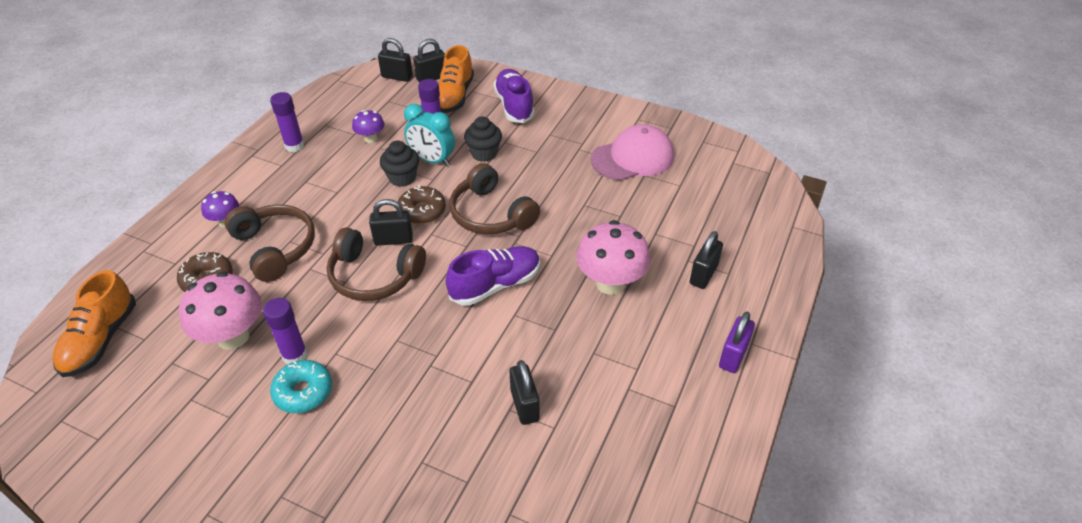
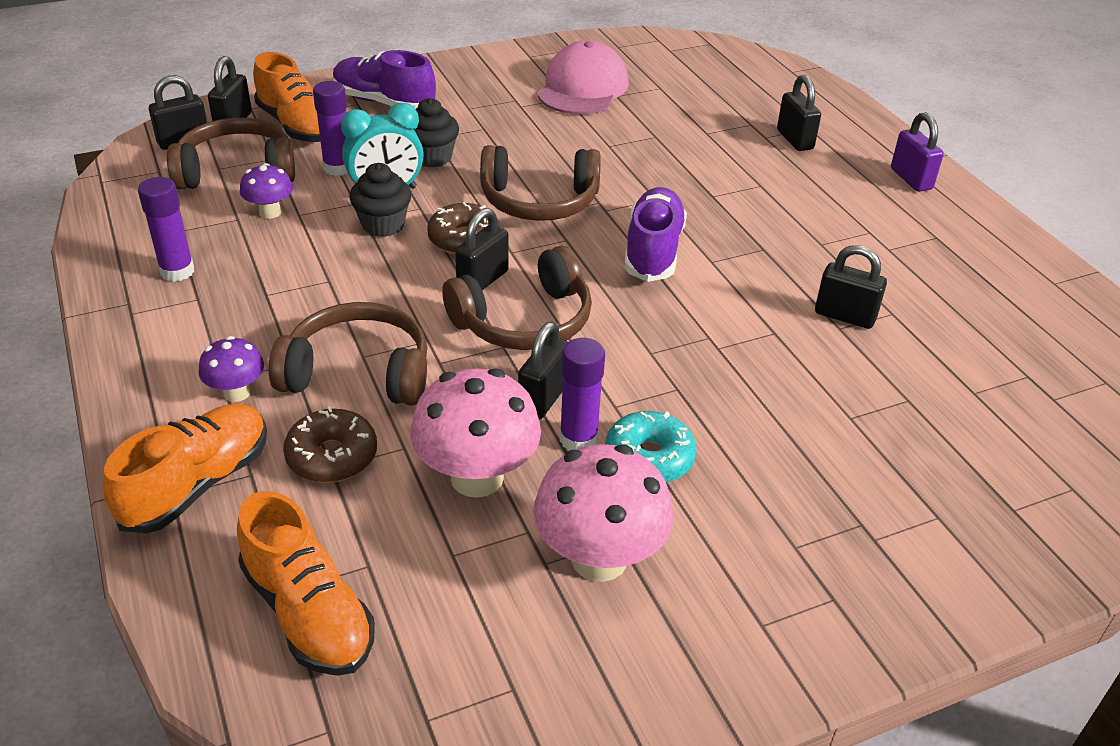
camera: 50 degrees left, 5 degrees down
pink mushroom [576,220,650,295] -> pink mushroom moved to [533,444,673,582]
none -> orange shoe [103,404,267,533]
none -> brown headphones [167,118,295,190]
none -> black padlock [518,322,568,419]

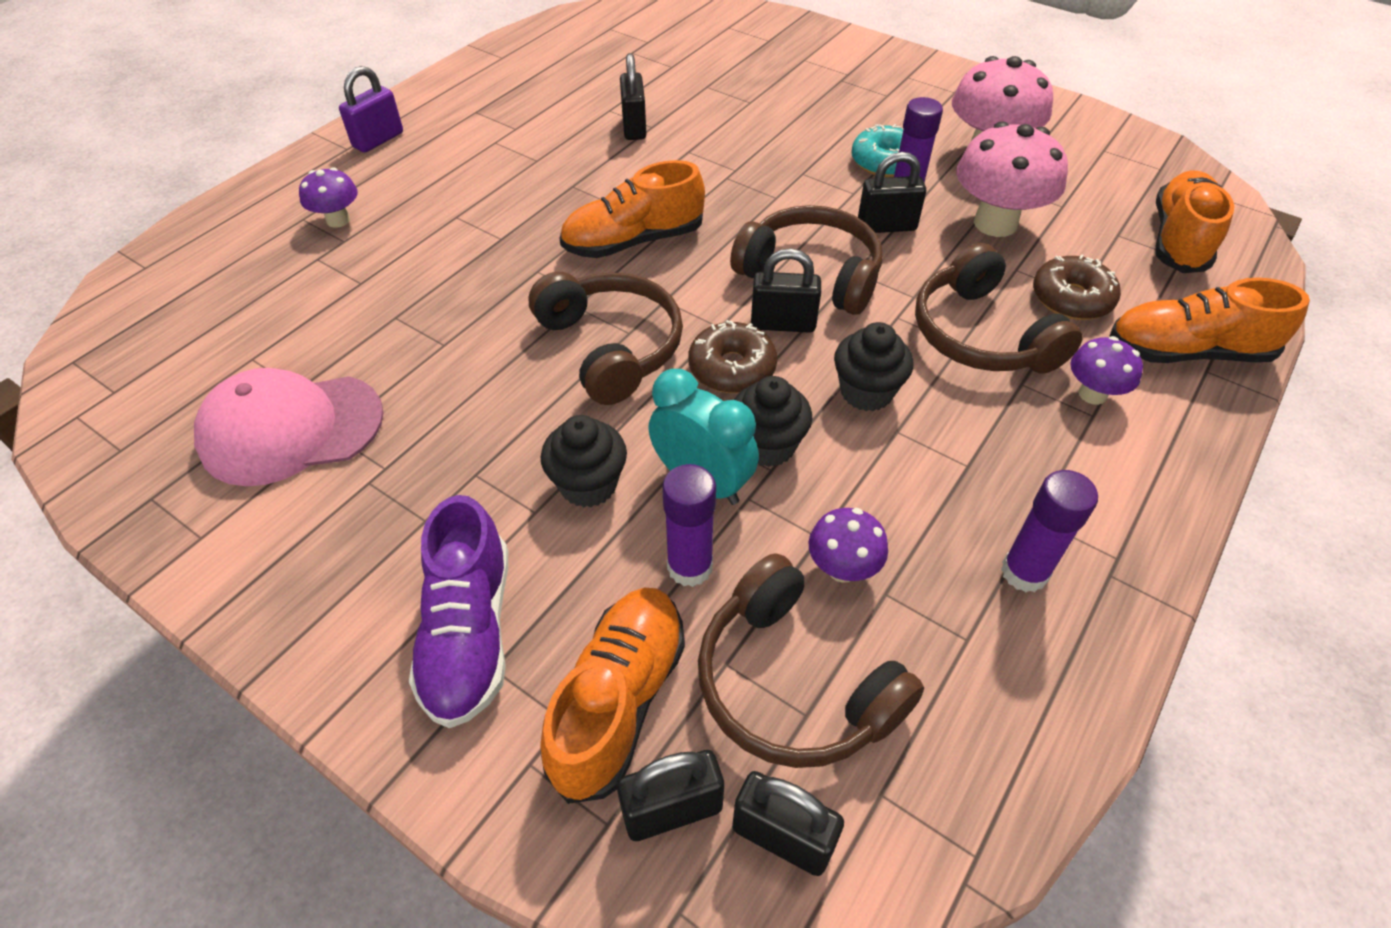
camera: 120 degrees left, 10 degrees up
purple shoe [624,187,687,282] -> orange shoe [559,160,705,258]
black padlock [777,75,821,151] -> purple mushroom [299,167,358,228]
none -> black cupcake [834,322,913,411]

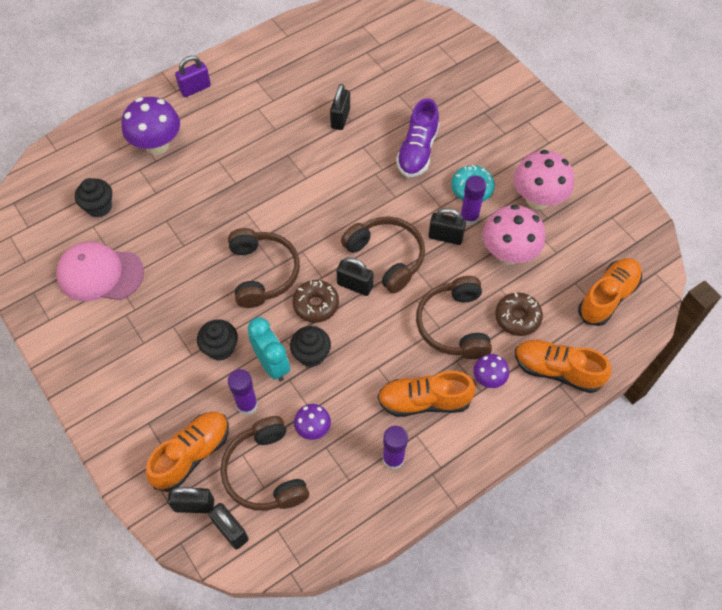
camera: 20 degrees right, 10 degrees up
purple mushroom [299,167,358,228] -> purple mushroom [122,97,180,155], size x1.87
purple shoe [409,495,508,728] -> purple shoe moved to [396,98,439,177]
orange shoe [559,160,705,258] -> orange shoe moved to [378,371,476,417]
black cupcake [834,322,913,411] -> black cupcake moved to [75,178,112,217]

